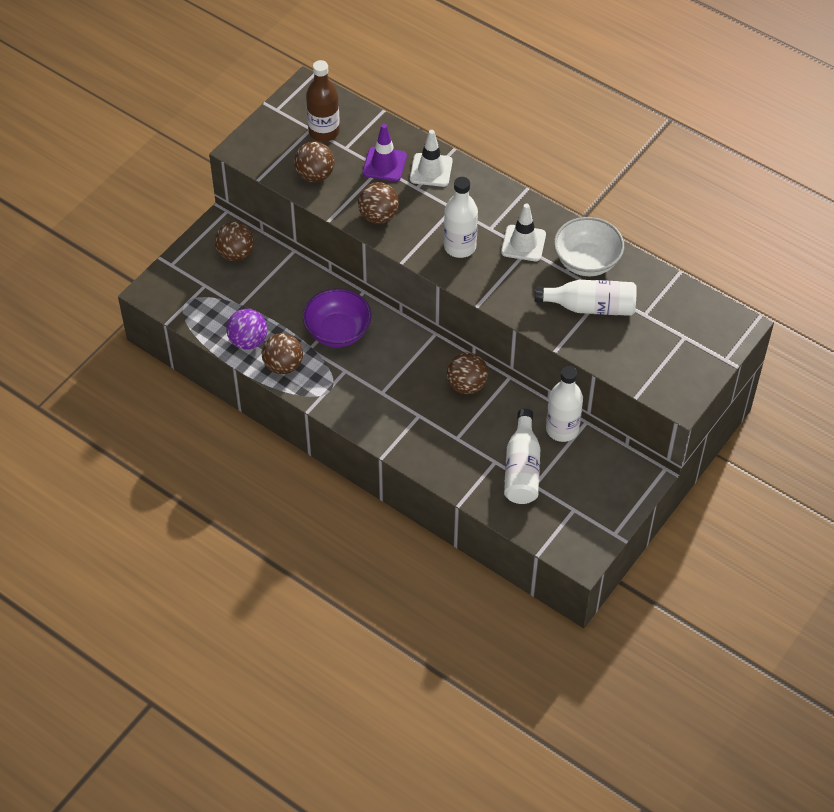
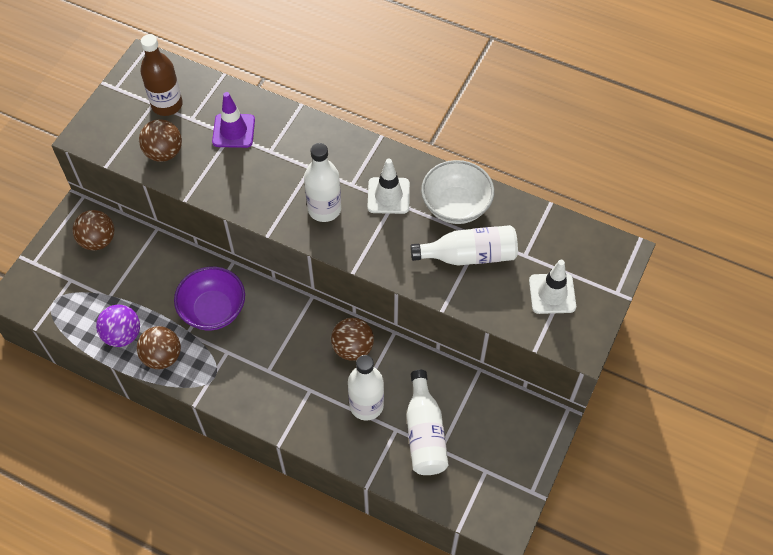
camera: 10 degrees left, 5 degrees up
brown ball [358,182,399,224] -> none
white traffic cone [410,130,453,187] -> white traffic cone moved to [529,260,576,314]
white bottle [546,366,583,442] -> white bottle moved to [348,355,384,421]

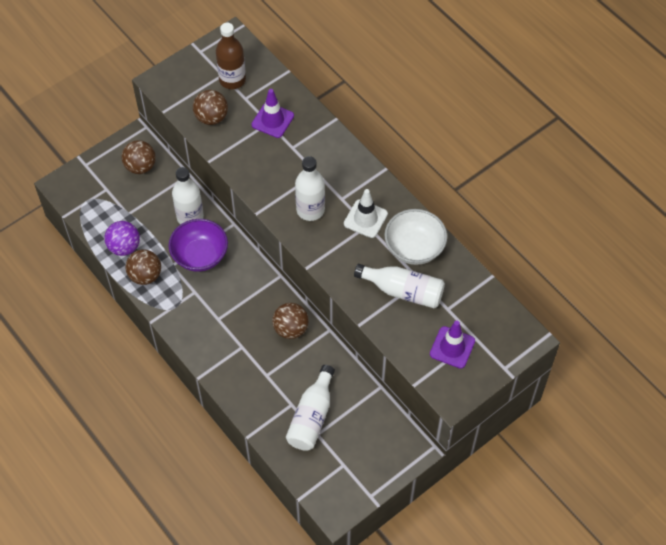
camera: 25 degrees right, 0 degrees up
white bottle [348,355,384,421] -> white bottle moved to [172,167,204,225]
white traffic cone [529,260,576,314] -> purple traffic cone [430,321,475,369]

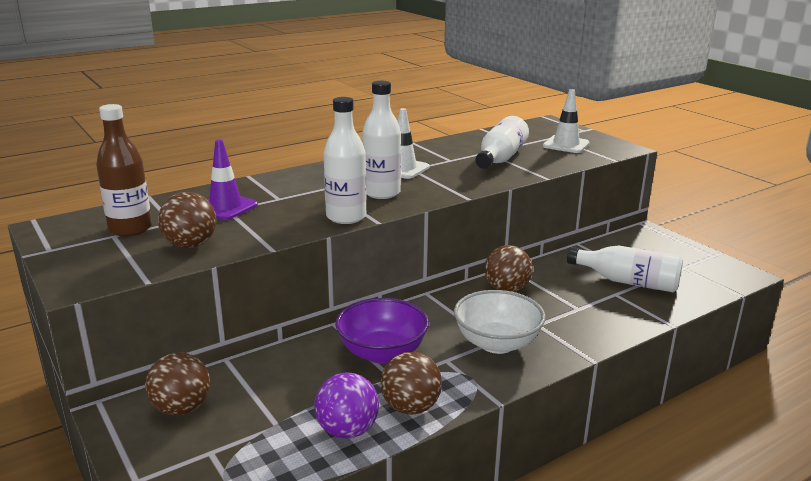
camera: 85 degrees left, 35 degrees down
white bottle [172,167,204,225] -> white bottle moved to [324,97,367,224]
white bowl [384,209,447,265] -> white bowl moved to [454,290,546,354]
purple traffic cone [430,321,475,369] -> white traffic cone [543,89,590,153]

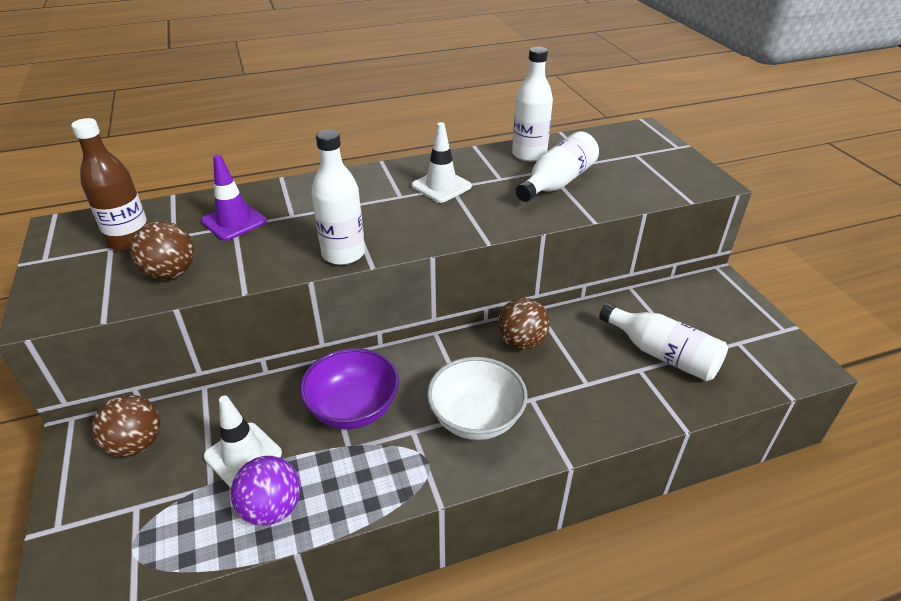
camera: 15 degrees right, 15 degrees up
white bottle [362,81,401,199] -> white bottle moved to [512,47,553,162]
brown ball [380,352,442,415] -> none
white traffic cone [543,89,590,153] -> white traffic cone moved to [203,396,282,488]

